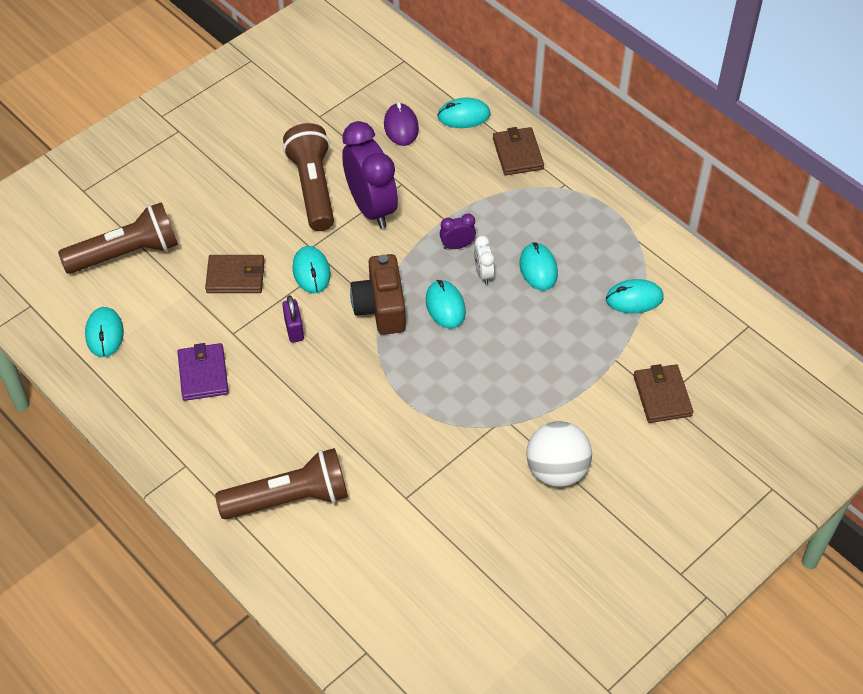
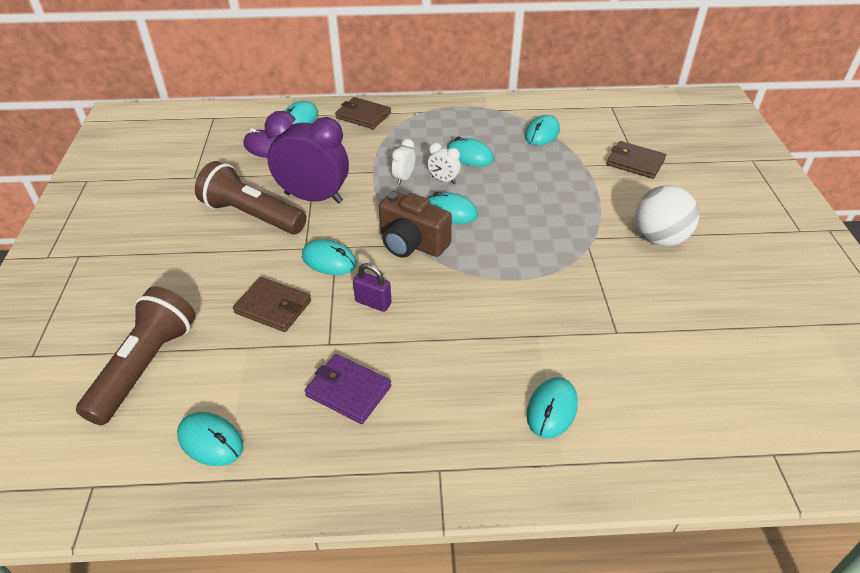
camera: 50 degrees left, 10 degrees down
brown wallet [205,255,264,293] -> brown wallet turned 75 degrees clockwise [233,277,311,332]
brown flashlight [215,448,348,519] -> turquoise mouse [527,377,578,439]
purple clock [440,214,476,249] -> white clock [391,139,416,185]

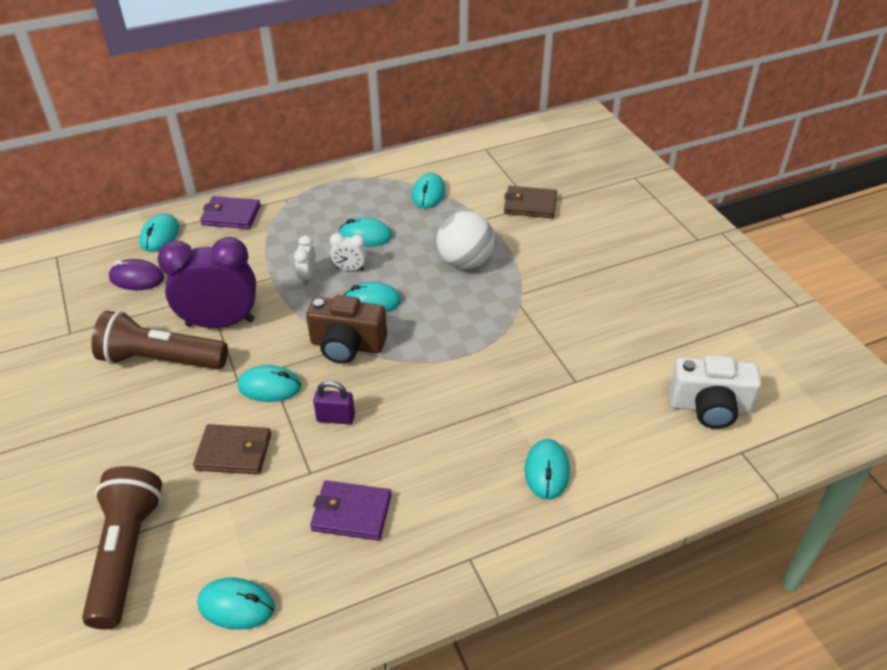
camera: 20 degrees left, 0 degrees up
brown wallet [335,97,391,129] -> purple wallet [200,196,261,229]
white ball [635,185,699,246] -> white ball moved to [437,211,495,270]
none -> white camera [669,355,761,429]

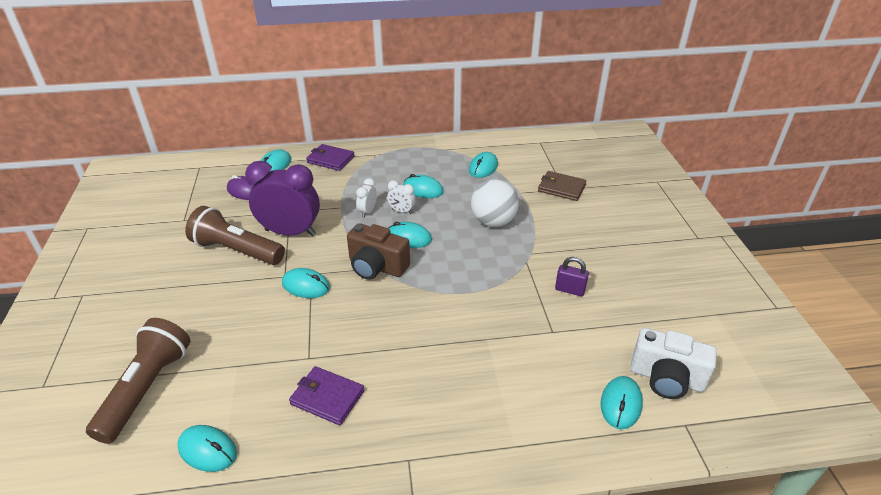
camera: 15 degrees right, 5 degrees down
brown wallet [193,424,271,474] -> none
purple padlock [313,380,355,424] -> purple padlock moved to [555,257,589,296]
turquoise mouse [525,439,570,500] -> turquoise mouse moved to [600,376,643,429]

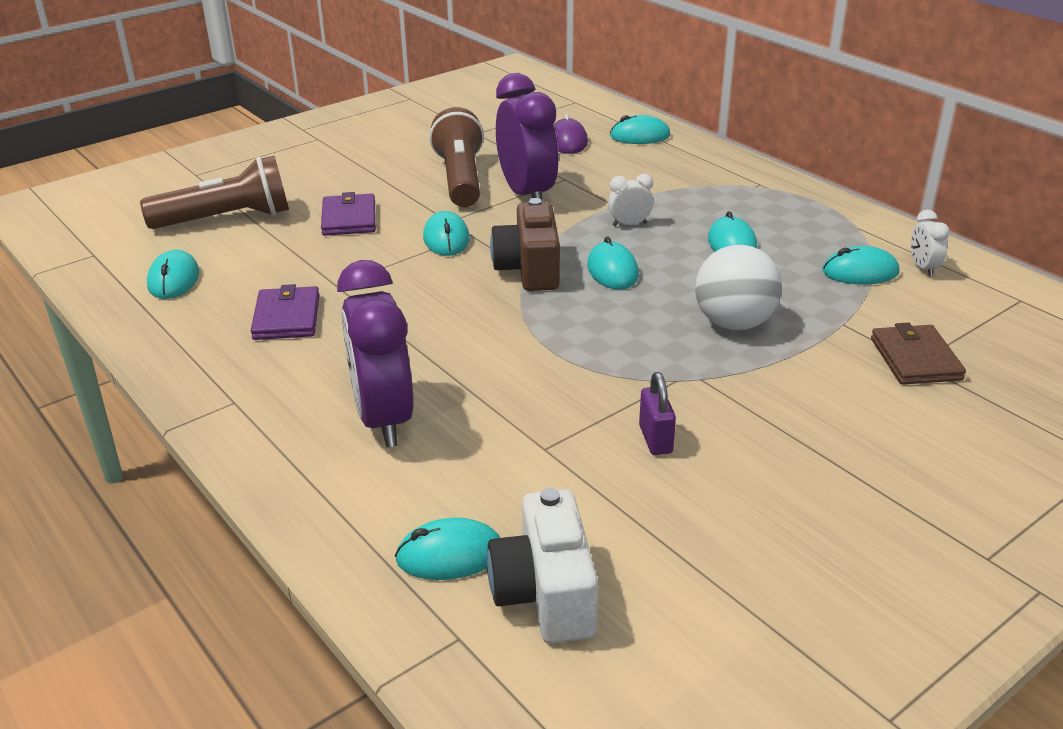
camera: 60 degrees right, 5 degrees down
purple wallet [306,144,354,171] -> purple wallet moved to [321,192,376,236]
white clock [387,180,415,214] -> white clock moved to [911,210,950,277]
none -> purple clock [337,260,414,447]

